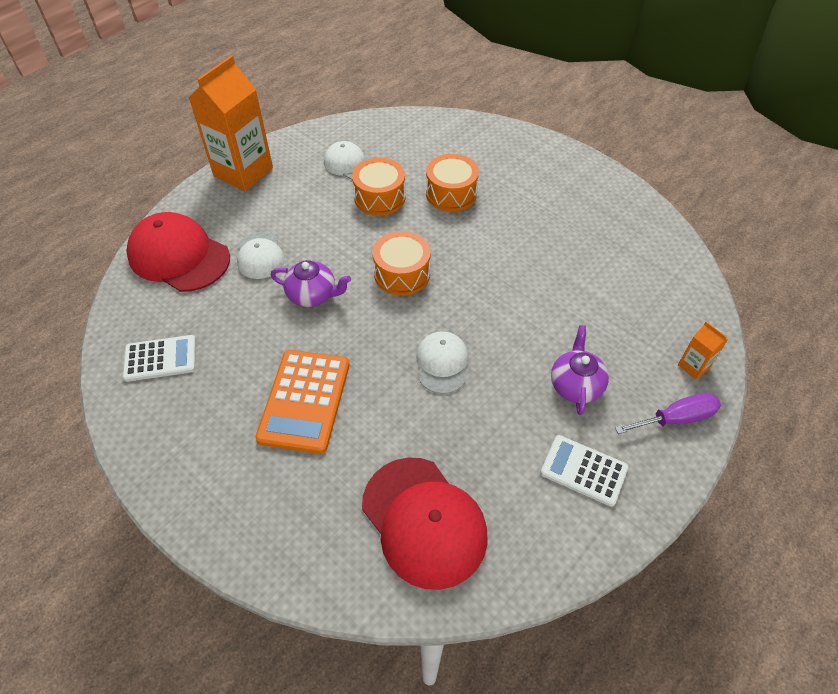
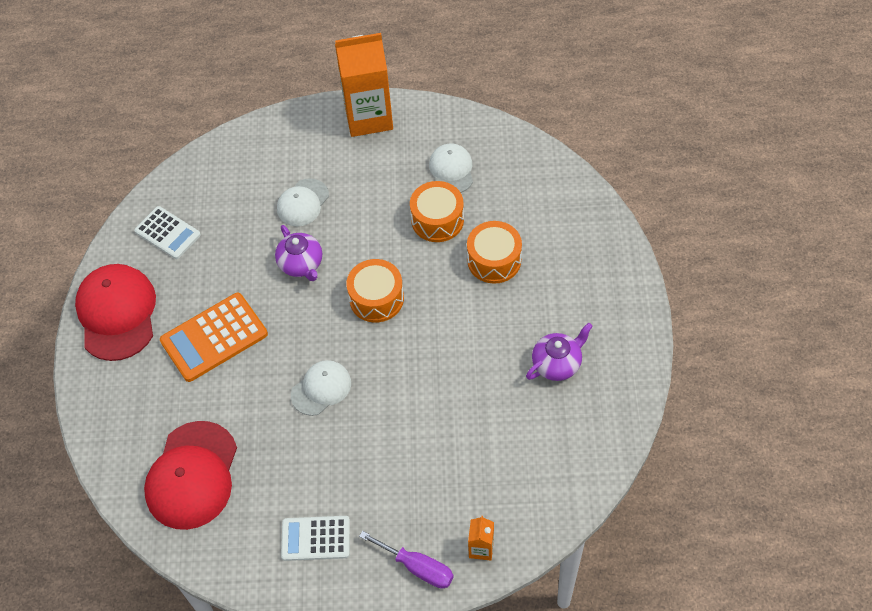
camera: 50 degrees right, 5 degrees up
red cap [127,212,230,292] -> red cap moved to [75,264,156,361]
white calculator [540,435,628,507] -> white calculator turned 75 degrees counterclockwise [281,516,350,561]
purple teapot [551,325,609,415] -> purple teapot moved to [526,323,593,381]

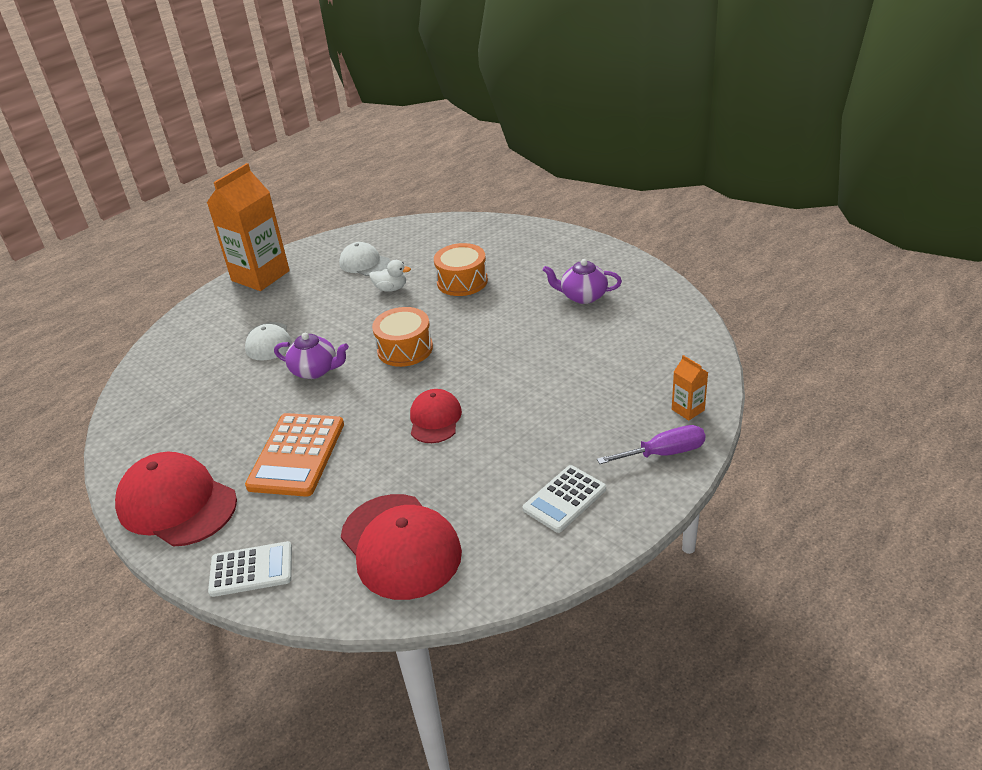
camera: 45 degrees left, 20 degrees down
white calculator [134,206,201,259] -> white calculator moved to [208,541,292,597]
white cap [291,360,351,416] -> red cap [410,389,462,443]
orange drum [410,181,464,242] -> white duck [369,260,411,292]
purple teapot [526,323,593,381] -> purple teapot turned 90 degrees counterclockwise [543,259,622,304]

